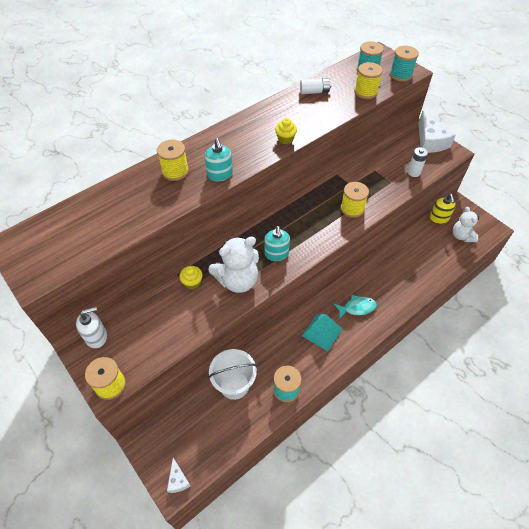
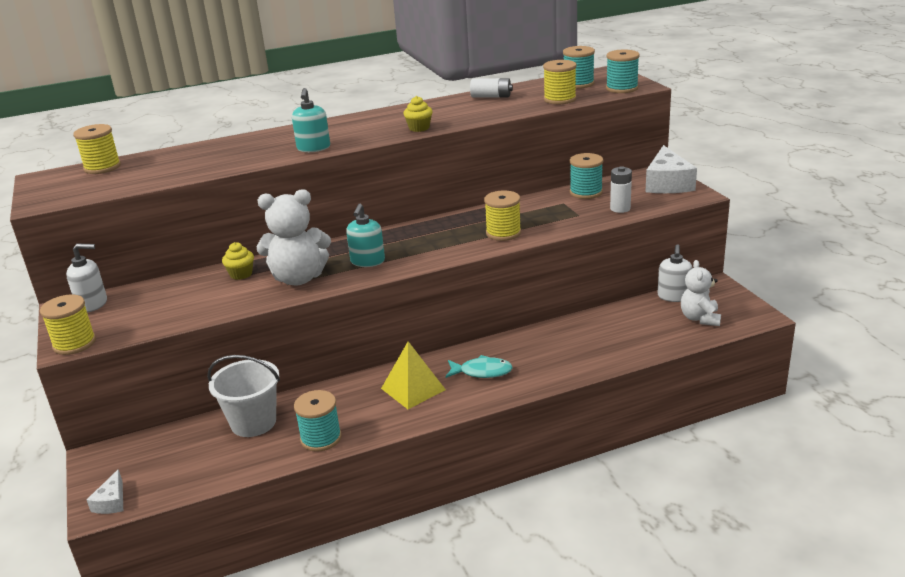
camera: 20 degrees right, 25 degrees down
yellow spool [157,140,189,181] -> yellow spool moved to [73,124,121,174]
turquoise pyramid [302,314,342,351] -> yellow pyramid [381,342,446,409]
yellow soap dispenser [430,194,456,224] -> white soap dispenser [658,244,693,302]
none -> turquoise spool [570,153,603,199]

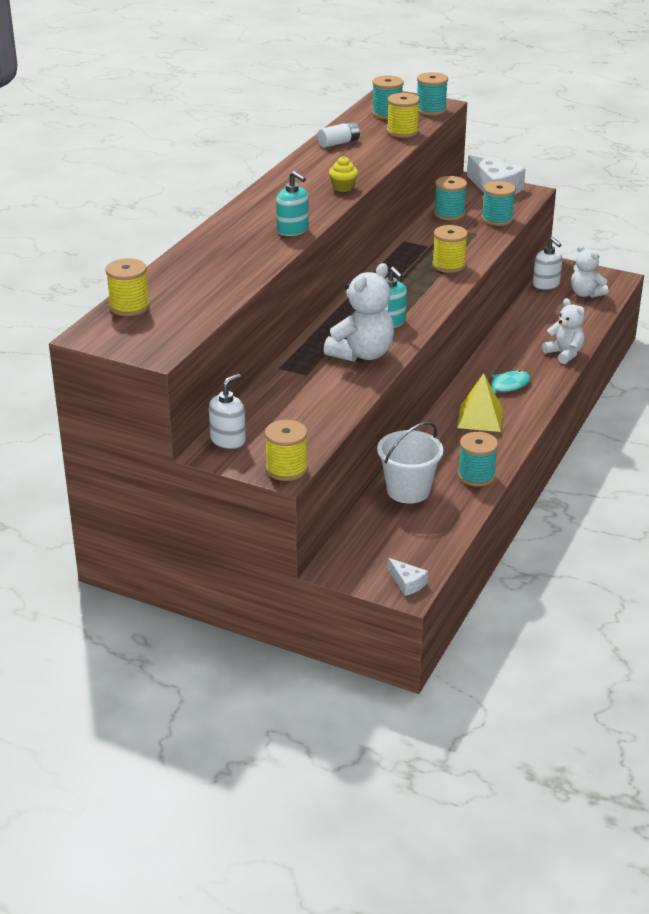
camera: 45 degrees left, 5 degrees up
yellow cupcake [222,242,254,280] -> none
white battery [610,166,632,213] -> turquoise spool [482,181,516,226]
none -> white teddy bear [542,298,585,364]

